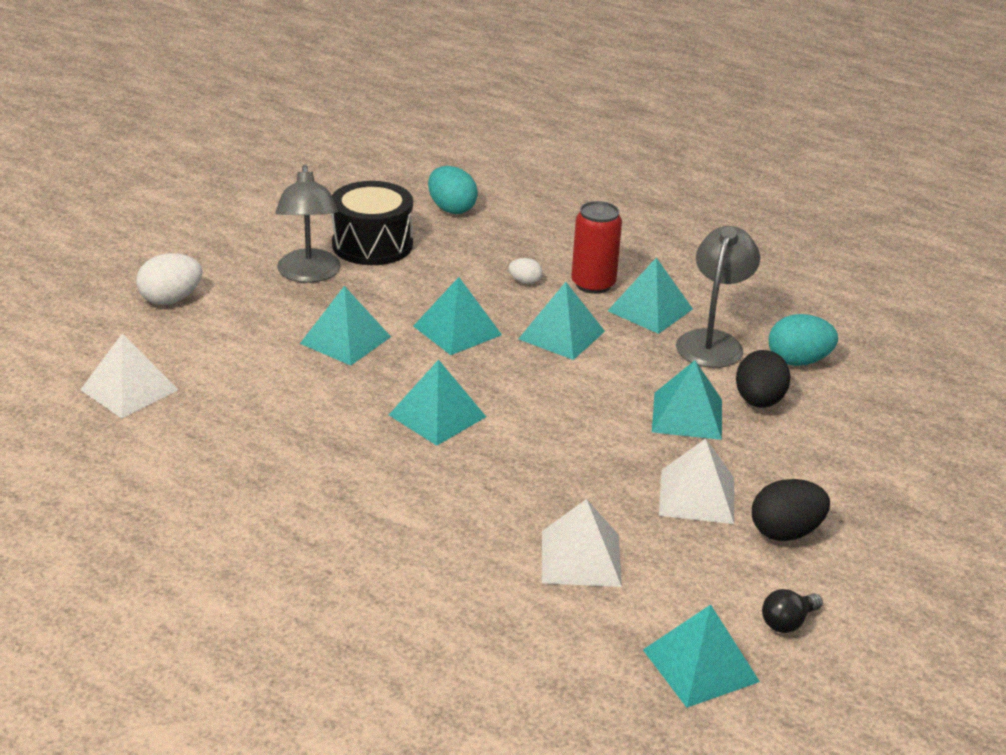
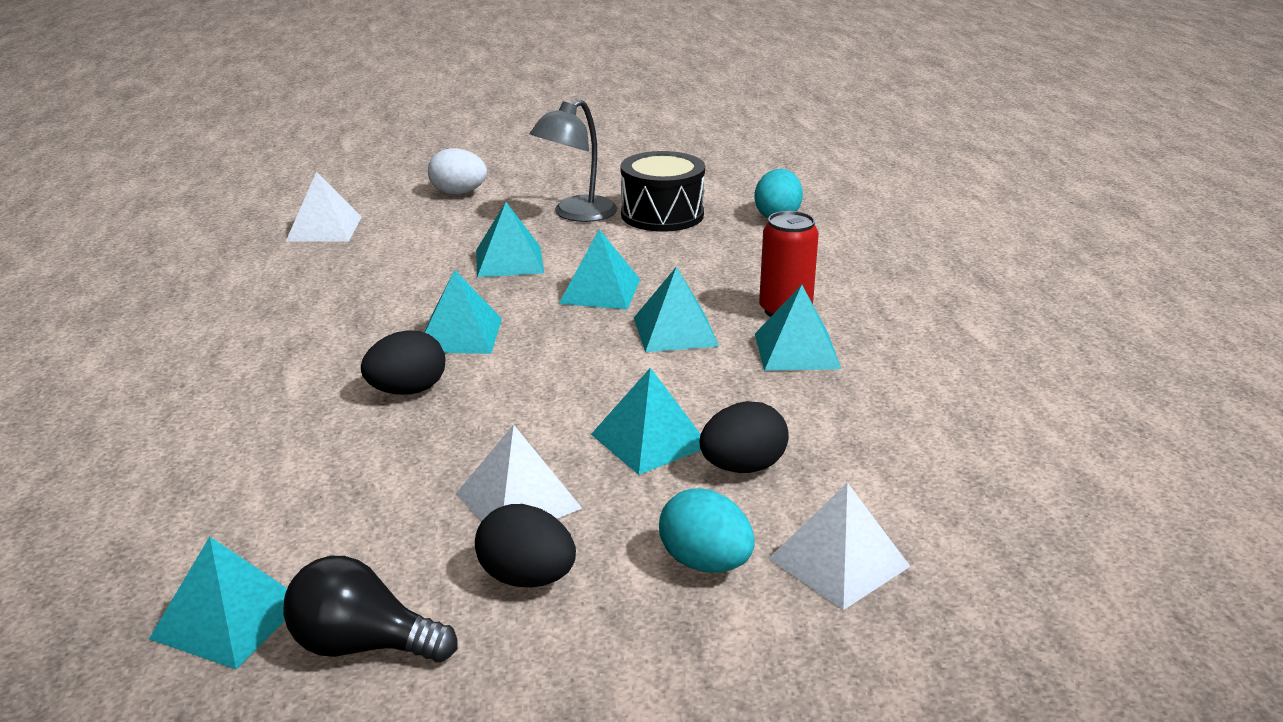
camera: 50 degrees right, 5 degrees down
white egg [509,258,542,284] -> none
white pyramid [542,499,622,587] -> white pyramid moved to [768,482,911,610]
grey lamp [676,226,760,368] -> none
black light bulb [762,589,823,633] -> black light bulb [283,556,458,662], size x1.70
turquoise egg [769,314,838,366] -> turquoise egg moved to [659,488,755,573]
none -> black egg [361,330,445,395]

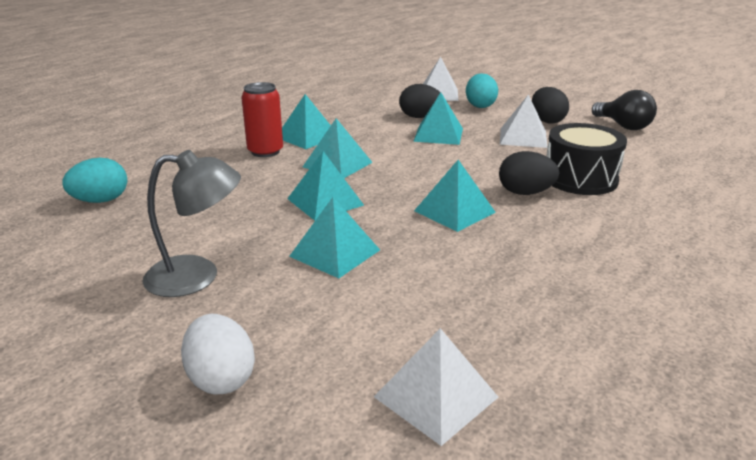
camera: 135 degrees left, 0 degrees up
turquoise pyramid [149,537,287,669] -> none
black drum [621,151,705,232] -> black drum moved to [547,123,627,195]

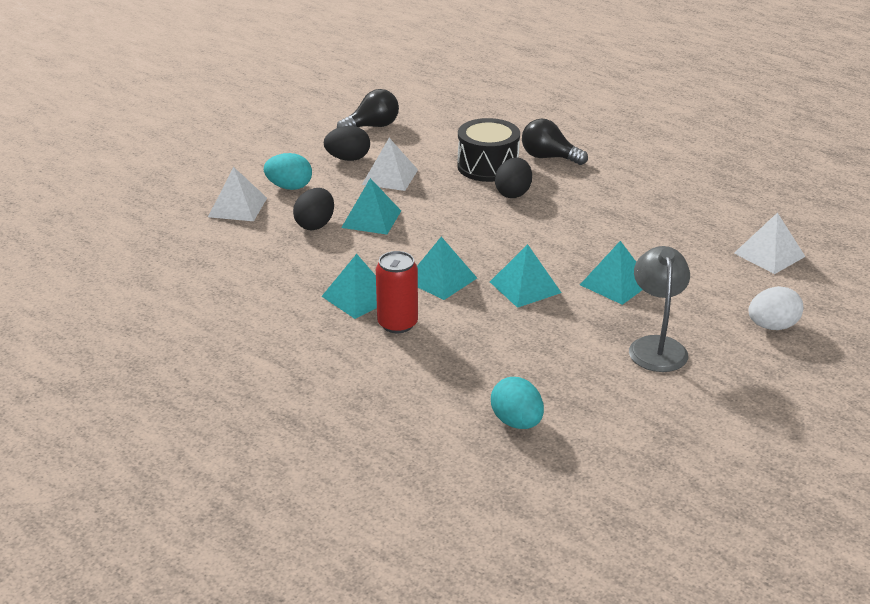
camera: 85 degrees left, 5 degrees up
turquoise pyramid [414,160,496,232] -> none
none -> black light bulb [522,118,588,165]

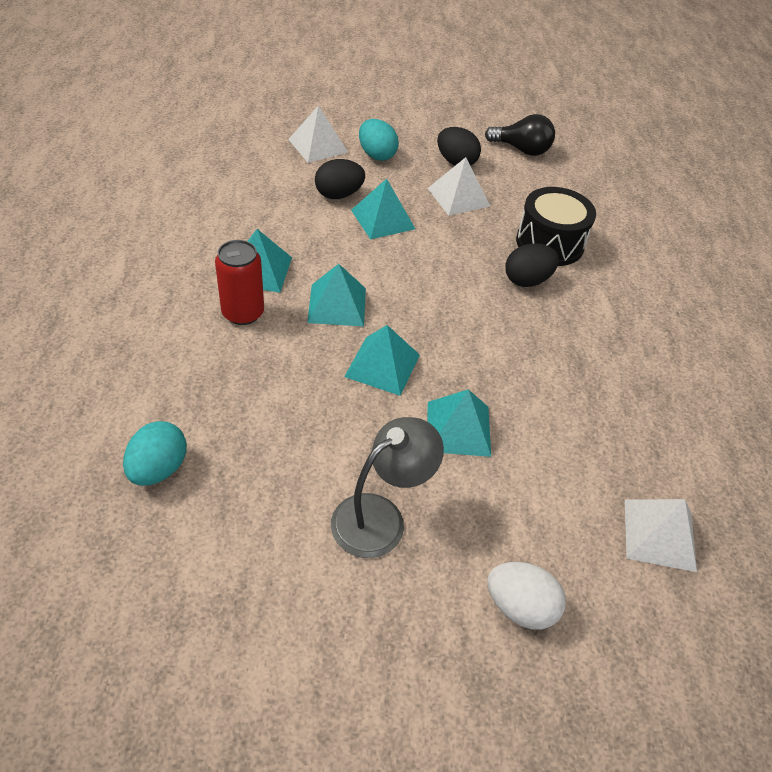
camera: 45 degrees right, 15 degrees up
black light bulb [522,118,588,165] -> none

